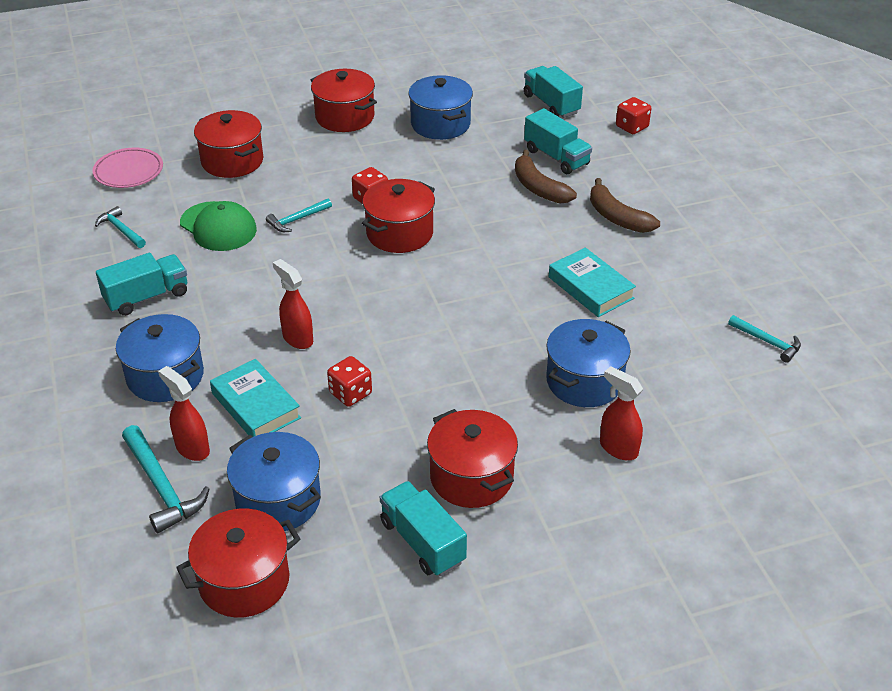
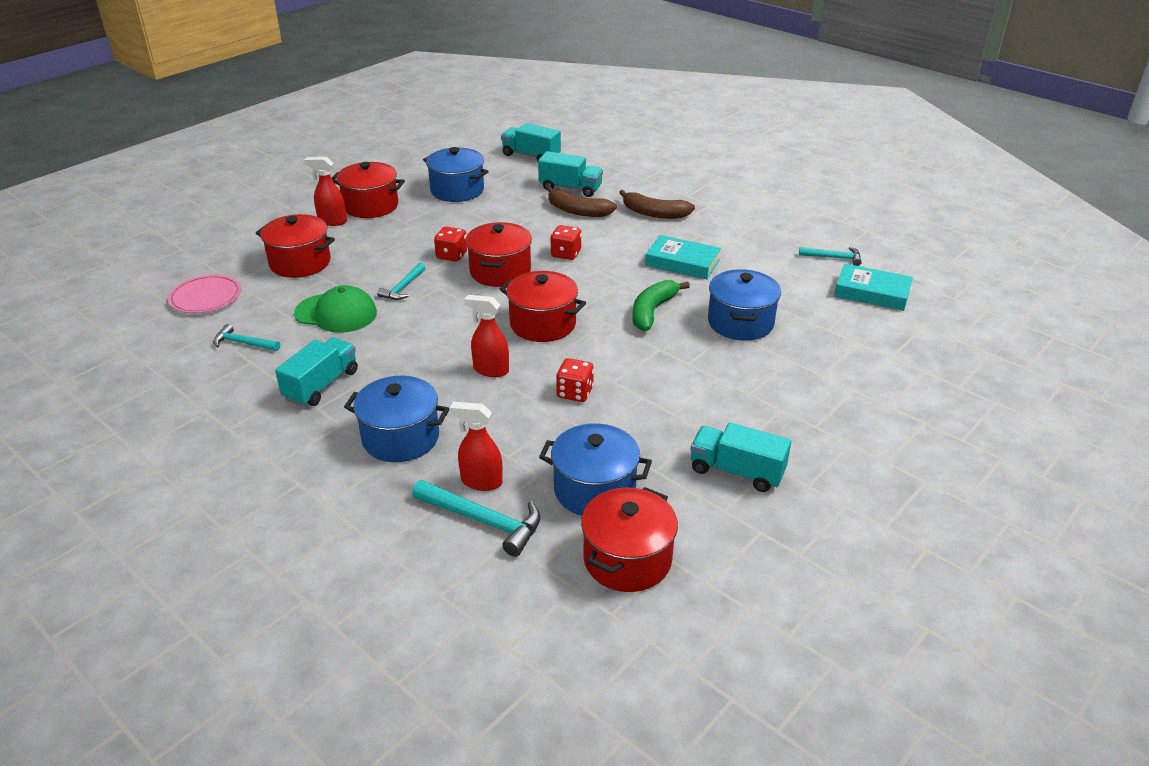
camera: 30 degrees left, 5 degrees down
turquoise book [210,359,301,437] -> turquoise book moved to [834,264,913,311]
red pot [427,409,518,508] -> red pot moved to [500,271,586,342]
red spray bottle [600,366,643,460] -> red spray bottle moved to [304,157,347,226]
red dice [616,97,651,134] -> red dice moved to [551,225,581,260]
none -> green banana [632,280,690,331]

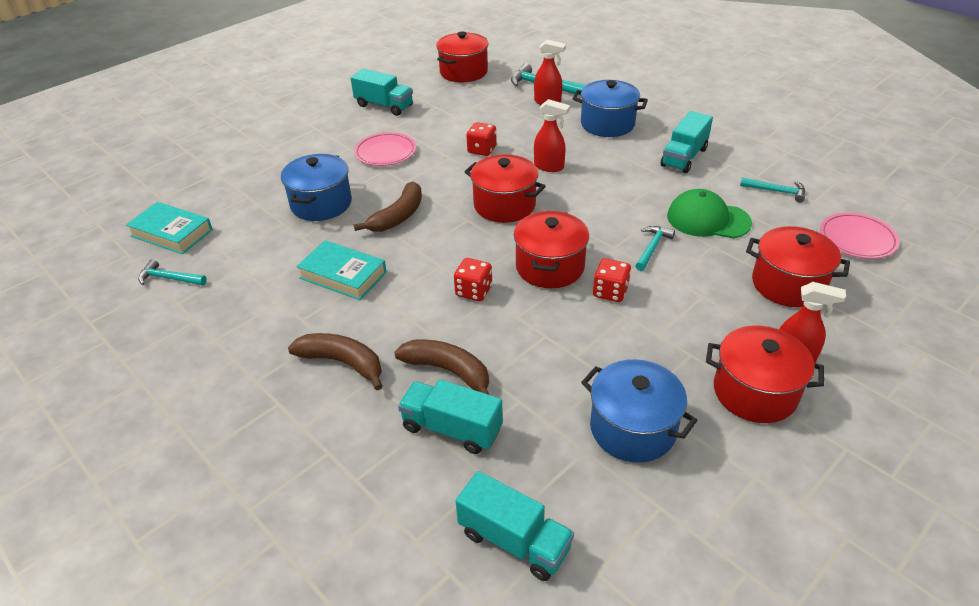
camera: 175 degrees left, 5 degrees up
blue pot [539,423,652,516] -> none
green banana [632,280,690,331] -> brown banana [354,182,422,232]
none -> pink plate [354,132,416,166]

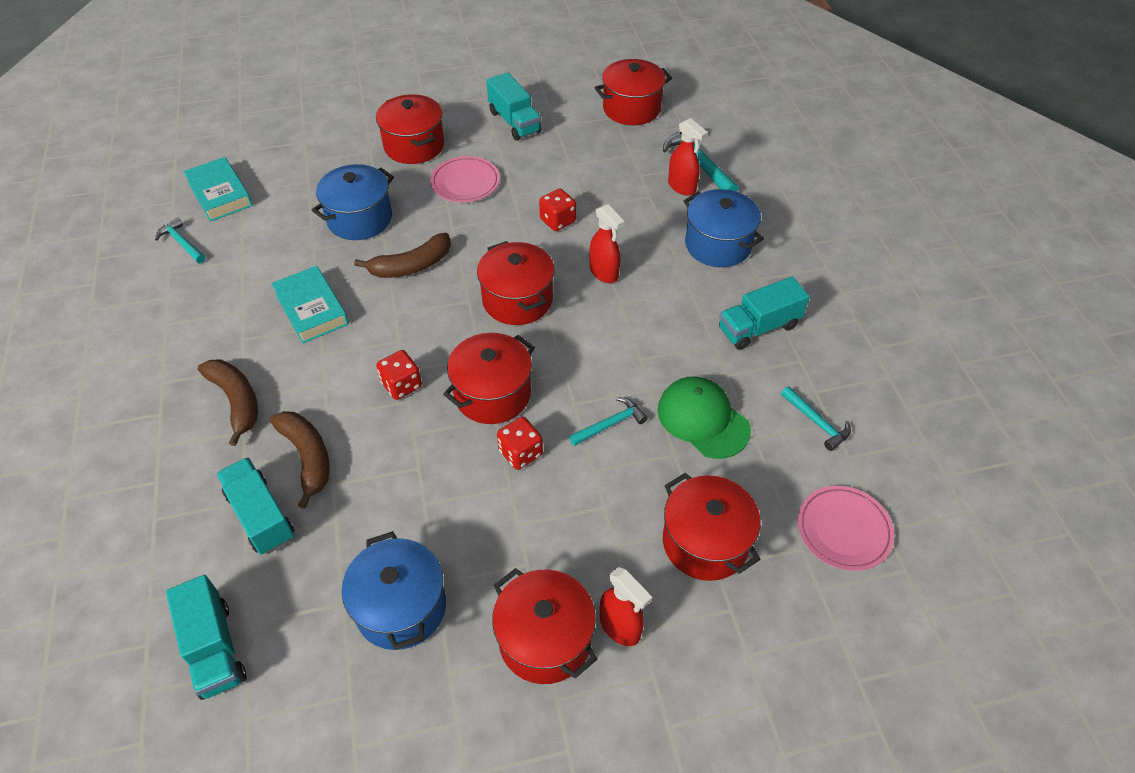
camera: 30 degrees right, 10 degrees up
none -> red pot [376,94,444,164]

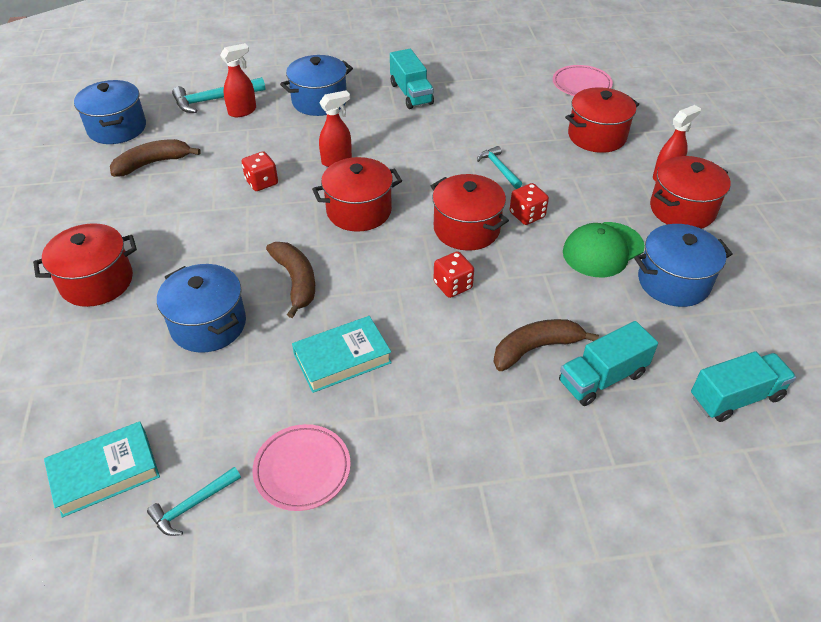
camera: 85 degrees left, 5 degrees down
brown banana [198,360,258,446] -> brown banana moved to [110,139,201,177]
pink plate [430,156,500,203] -> pink plate moved to [252,424,351,511]
turquoise truck [486,72,542,140] -> none
red pot [595,59,672,125] -> blue pot [74,80,146,144]
green cap [658,376,751,459] -> green cap moved to [563,222,645,277]
turquoise hammer [781,386,851,451] -> none

